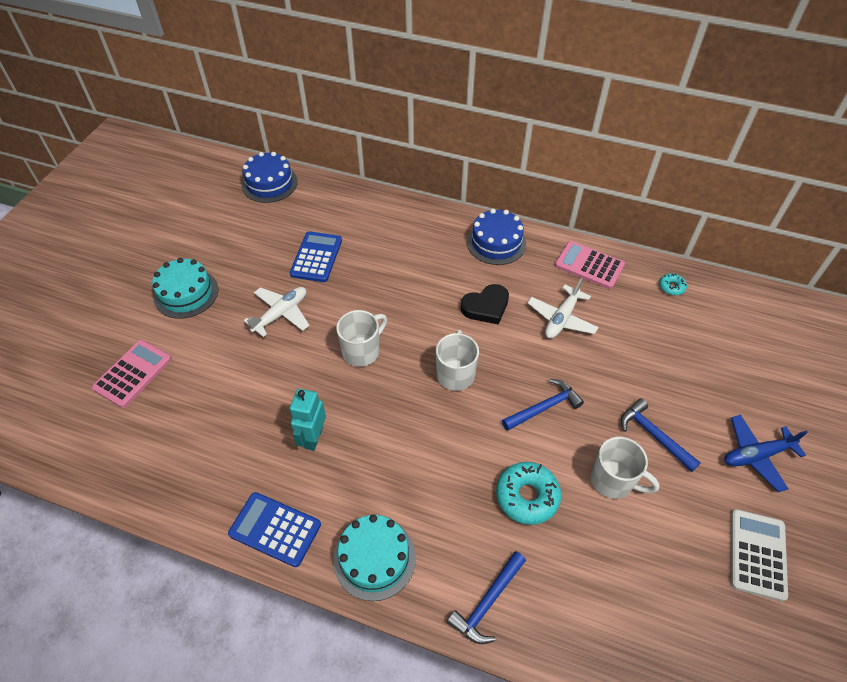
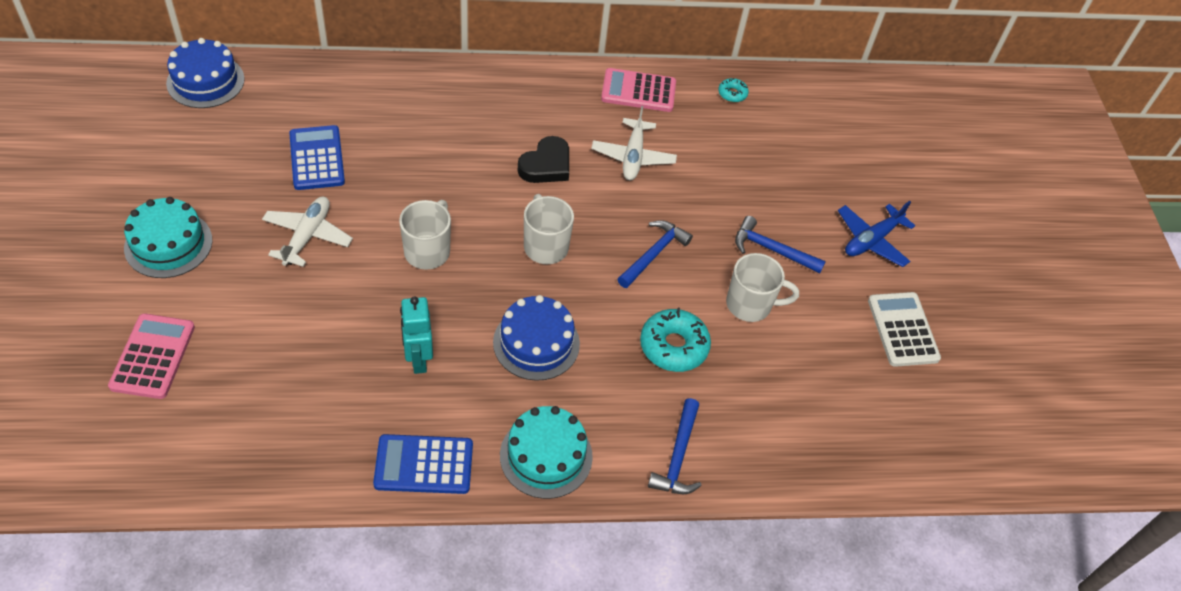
camera: 30 degrees left, 0 degrees up
blue cake [467,209,526,265] -> blue cake moved to [493,295,580,381]

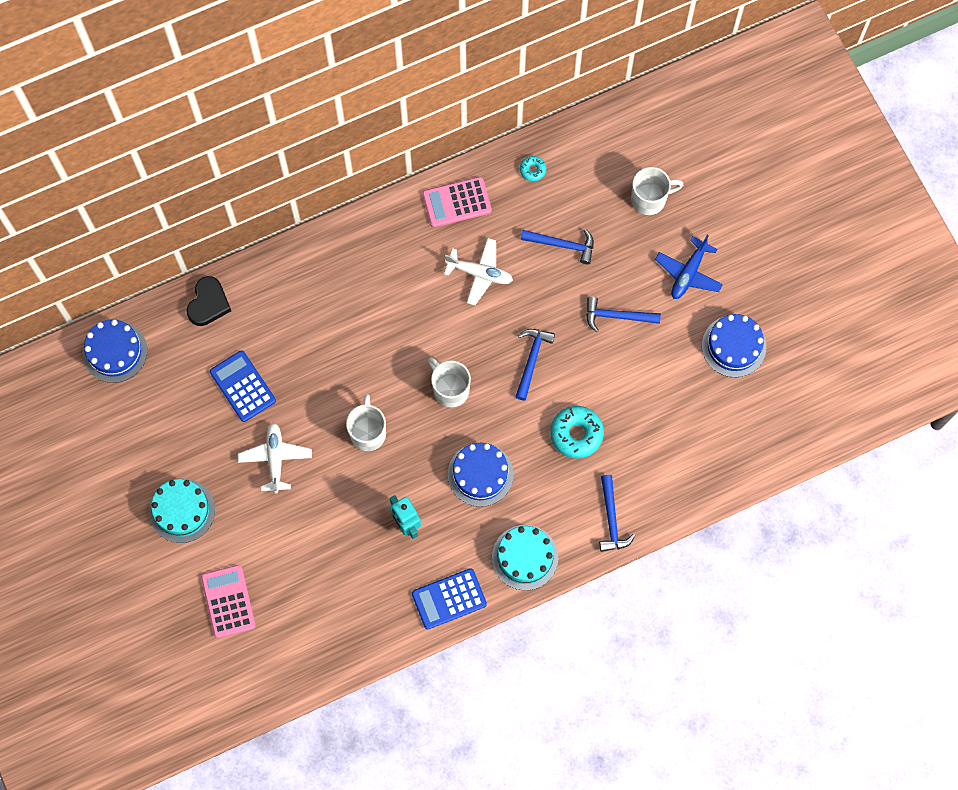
camera: 15 degrees left, 20 degrees up
black heart [518,136,569,183] -> black heart moved to [186,276,231,326]
white plane [591,106,677,180] -> white plane turned 60 degrees counterclockwise [444,238,513,305]
white mug [726,253,799,322] -> white mug moved to [631,167,683,215]
white calculator [868,292,941,367] -> blue cake [702,314,766,377]
none -> blue hammer [521,229,594,264]

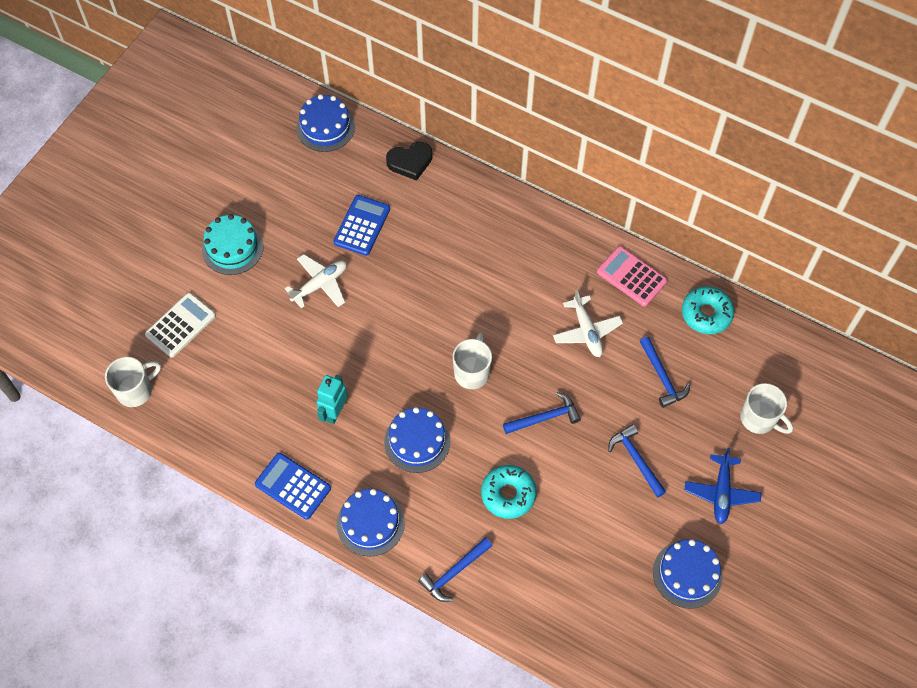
camera: 55 degrees right, 10 degrees down
pink calculator [201,565,255,638] -> white calculator [145,293,216,357]
white mug [346,394,386,451] -> white mug moved to [105,357,161,407]
turquoise cake [492,525,558,590] -> blue cake [337,489,405,557]
turquoise donut [520,156,546,181] -> turquoise donut [682,286,734,334], size x1.94
blue plane [655,235,723,299] -> blue plane turned 75 degrees counterclockwise [684,448,761,524]

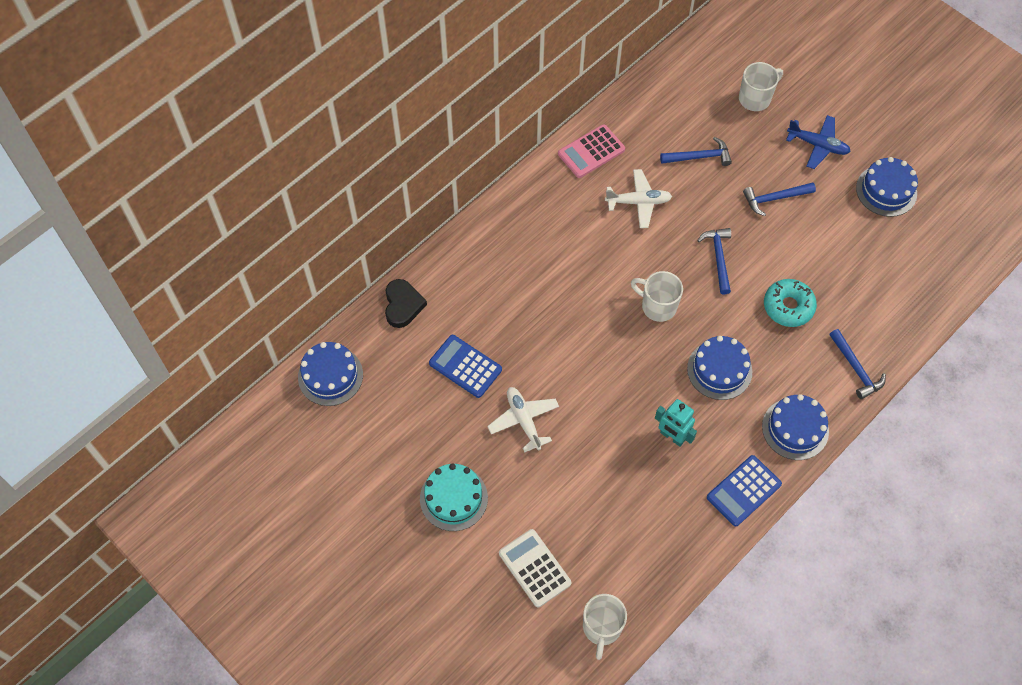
camera: 75 degrees left, 0 degrees up
white mug [105,357,161,407] -> white mug turned 150 degrees counterclockwise [583,594,627,660]
turquoise donut [682,286,734,334] -> none

